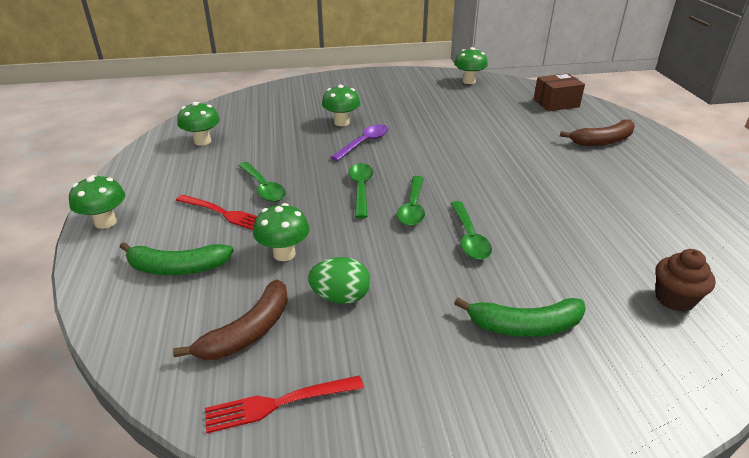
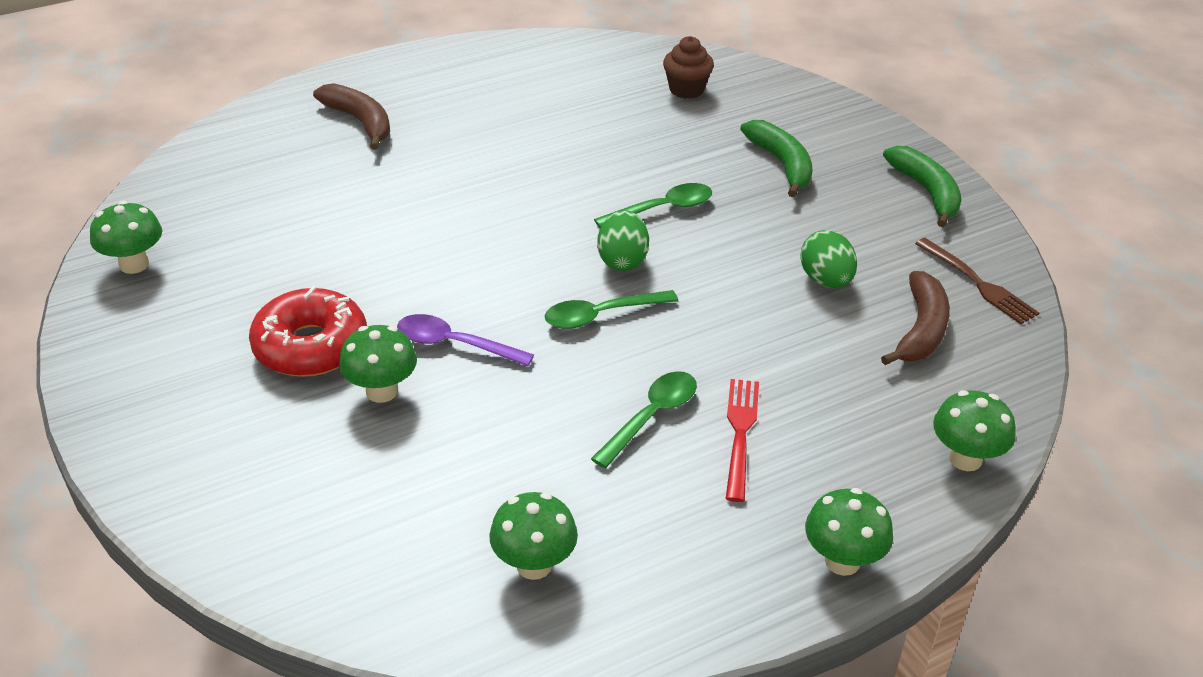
camera: 110 degrees left, 5 degrees up
green banana [120,242,234,275] -> green banana moved to [883,146,962,227]
brown banana [173,279,288,360] -> brown banana turned 90 degrees clockwise [881,271,950,365]
red fork [205,375,364,433] -> brown fork [915,238,1039,324]
green mushroom [253,203,310,261] -> green mushroom moved to [933,390,1016,471]
green spoon [397,176,425,226] -> green egg [597,210,649,271]
brown box [533,73,585,111] -> none
none -> red donut [249,286,367,377]

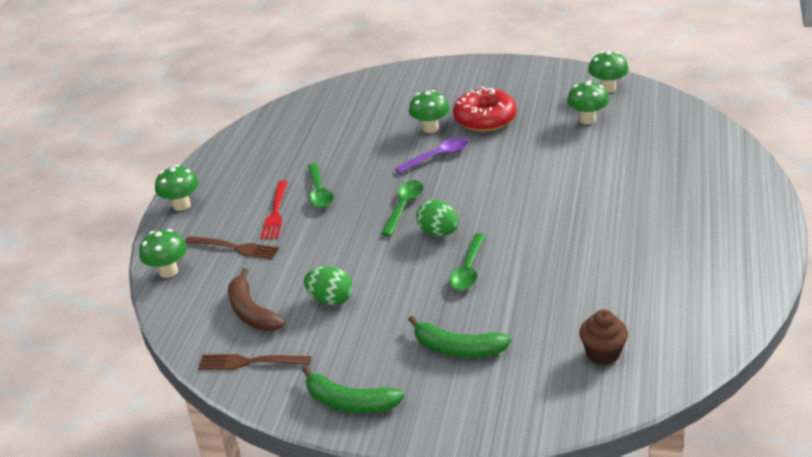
camera: 135 degrees right, 5 degrees down
brown banana [313,83,390,150] -> none
green mushroom [489,492,578,580] -> green mushroom moved to [567,80,609,124]
red fork [726,379,759,502] -> red fork turned 45 degrees clockwise [261,180,288,239]
none -> brown fork [185,236,279,259]

